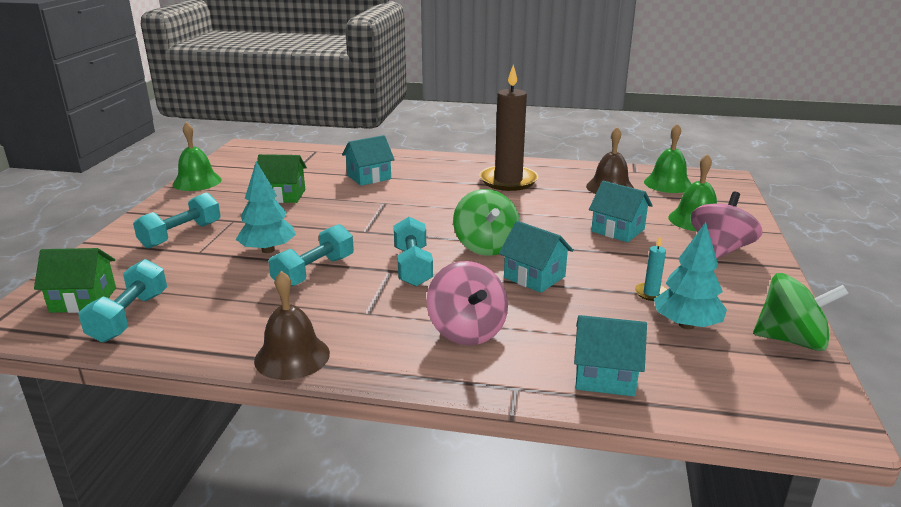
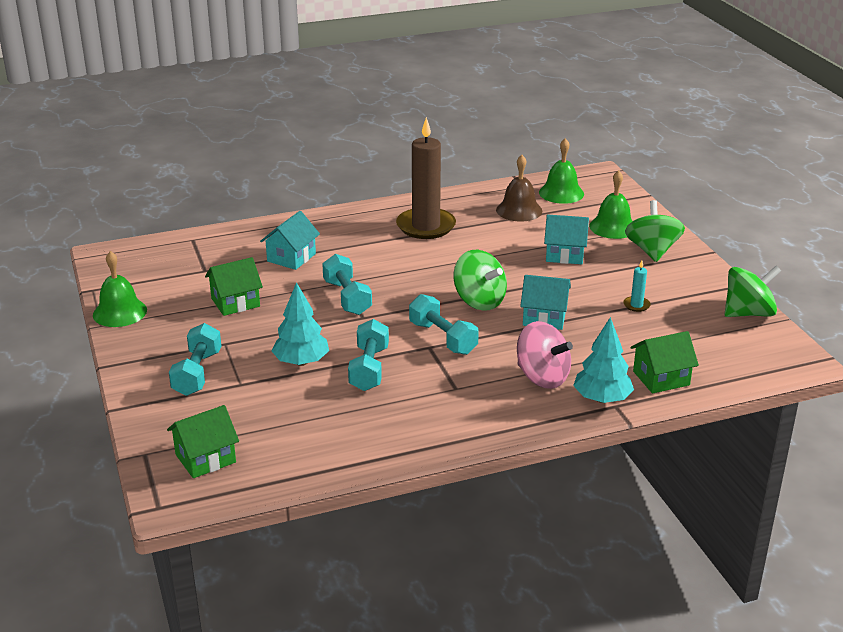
camera: 30 degrees left, 5 degrees up
turquoise dumbbell [78,259,167,342] -> turquoise dumbbell moved to [322,254,372,315]
brown bell [254,271,330,380] -> none
turquoise house [574,315,647,396] -> green house [631,331,699,393]
turquoise tree [654,222,727,329] -> turquoise tree moved to [573,317,634,403]
pink spinning top [691,192,763,259] -> green spinning top [625,200,685,262]

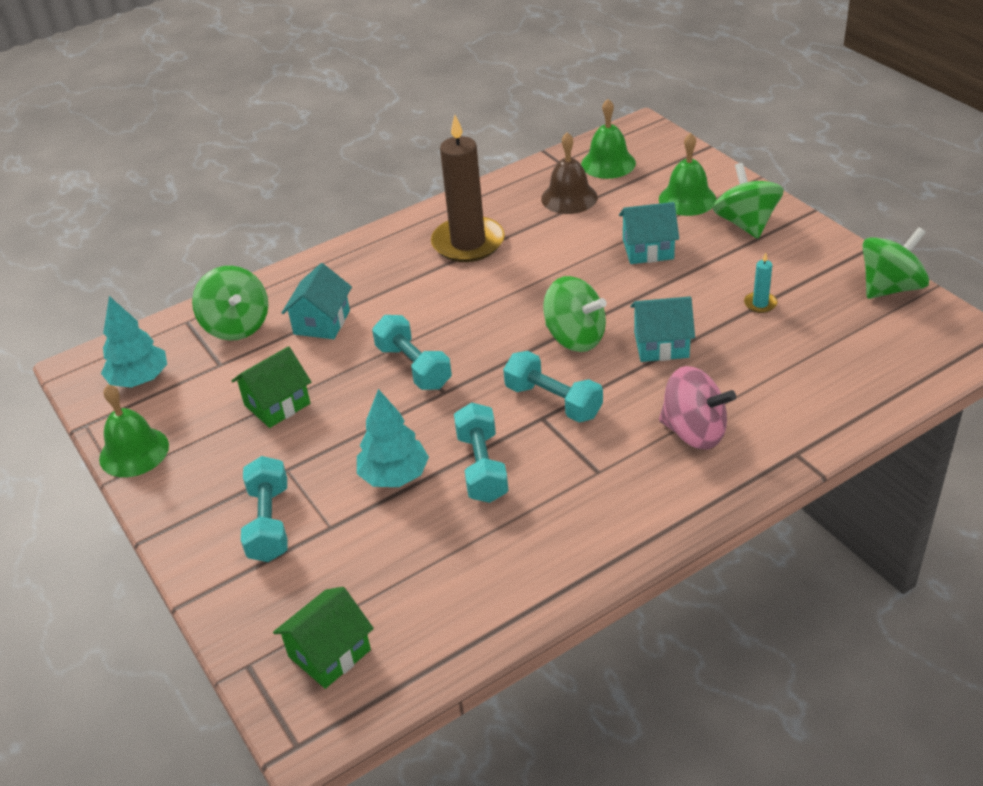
camera: 10 degrees left, 10 degrees up
turquoise tree [573,317,634,403] -> turquoise tree moved to [101,296,167,388]
green house [631,331,699,393] -> none
none -> green spinning top [192,266,268,341]

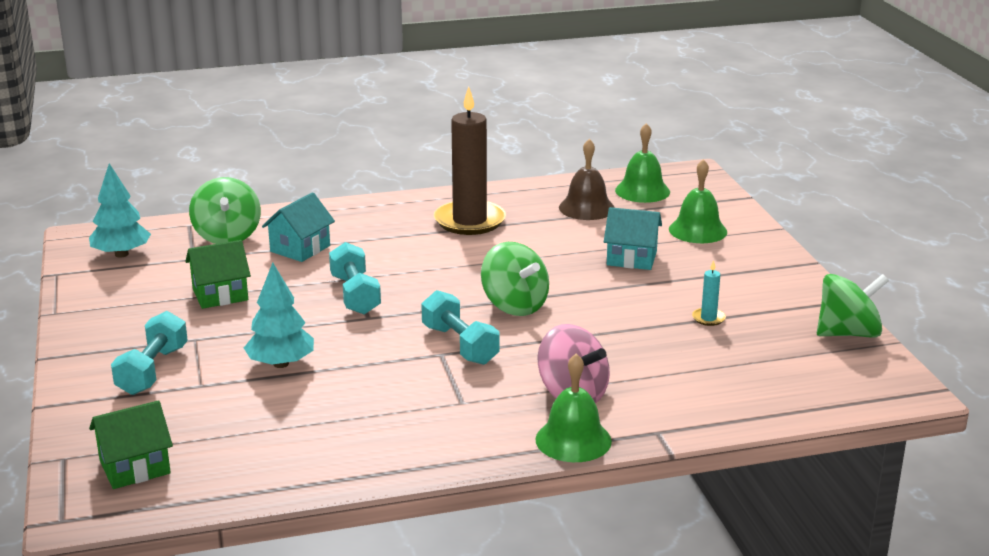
camera: 15 degrees right, 15 degrees down
green bell [99,385,169,477] -> green bell moved to [535,353,612,462]
turquoise dumbbell [454,402,509,503] -> none
turquoise house [630,296,695,362] -> none
green spinning top [713,163,783,239] -> none

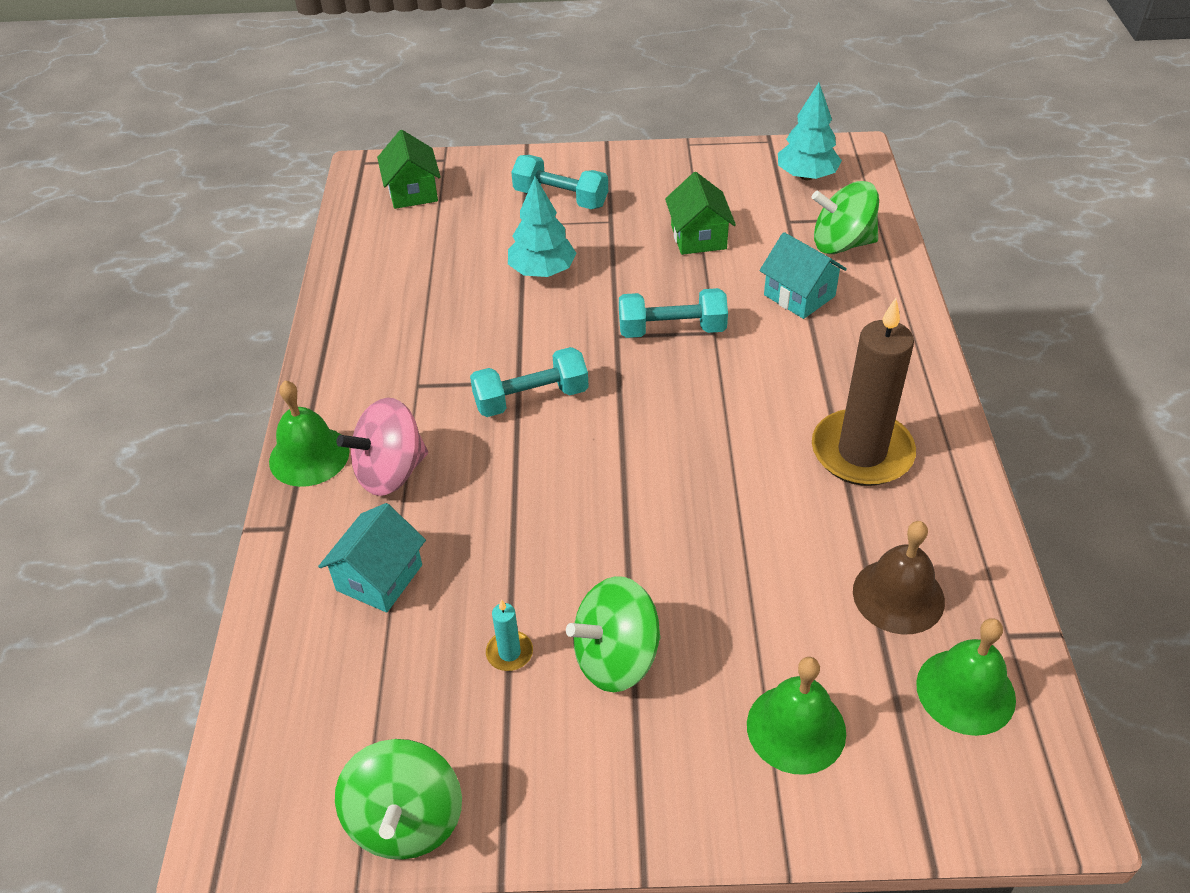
camera: 105 degrees right, 20 degrees up
green spinning top [481,242,549,316] -> green spinning top moved to [566,576,661,692]
turquoise house [604,207,662,270] -> turquoise house moved to [318,503,426,612]

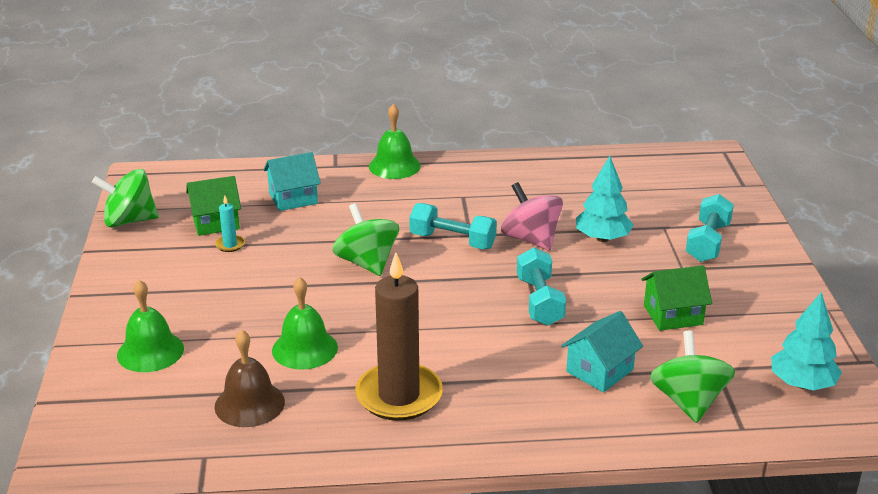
camera: 85 degrees right, 15 degrees down
turquoise house [318,503,426,612] -> turquoise house turned 45 degrees counterclockwise [263,152,321,211]
pink spinning top [336,398,428,496] -> pink spinning top moved to [501,182,563,250]
green house [377,130,441,209] -> green house moved to [186,176,241,236]
turquoise dumbbell [470,347,589,417] -> turquoise dumbbell turned 45 degrees counterclockwise [409,203,497,249]
green spinning top [566,576,661,692] -> green spinning top moved to [332,203,399,276]
green bell [916,618,1016,736] -> green bell moved to [272,277,338,370]

